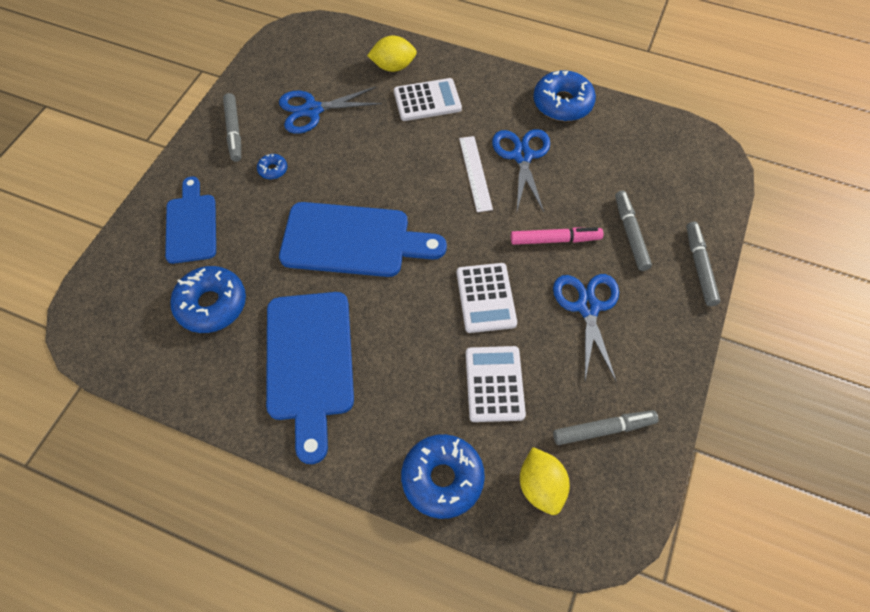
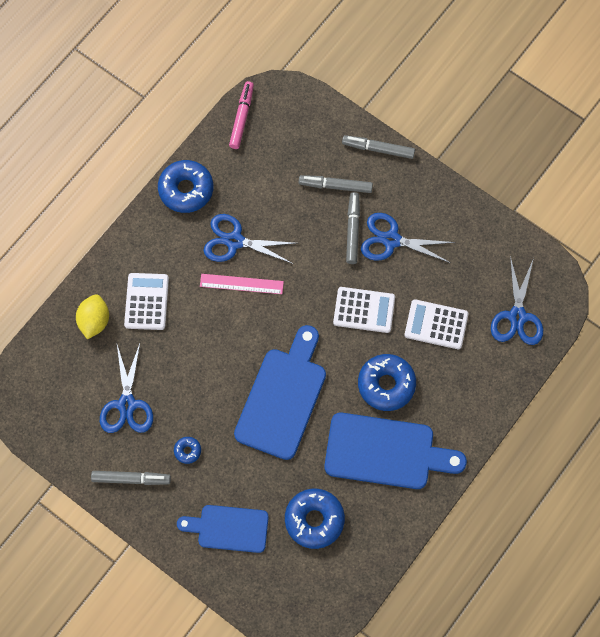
camera: 75 degrees left, 10 degrees up
blue donut [401,434,485,519] -> blue donut moved to [358,354,416,411]
white ruler [459,136,493,212] -> pink ruler [200,274,284,294]
pink marker [511,227,604,245] -> pink marker moved to [229,81,254,149]
yellow lemon [520,447,570,515] -> blue scissors [491,256,543,345]
grey marker [553,410,659,445] -> grey marker moved to [346,192,360,264]

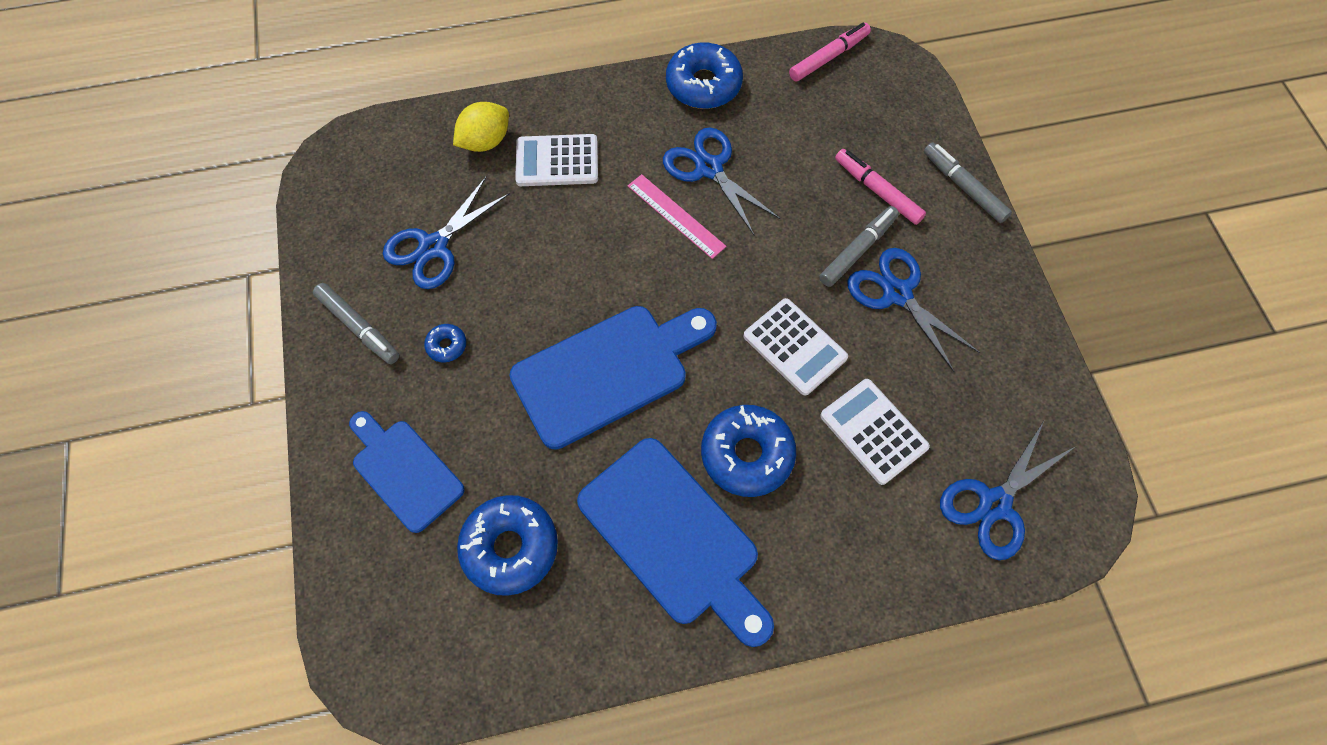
camera: 40 degrees right, 5 degrees down
white calculator [124,273,169,330] -> white calculator turned 135 degrees counterclockwise [515,134,598,186]
grey marker [299,175,373,193] -> pink marker [835,149,926,225]

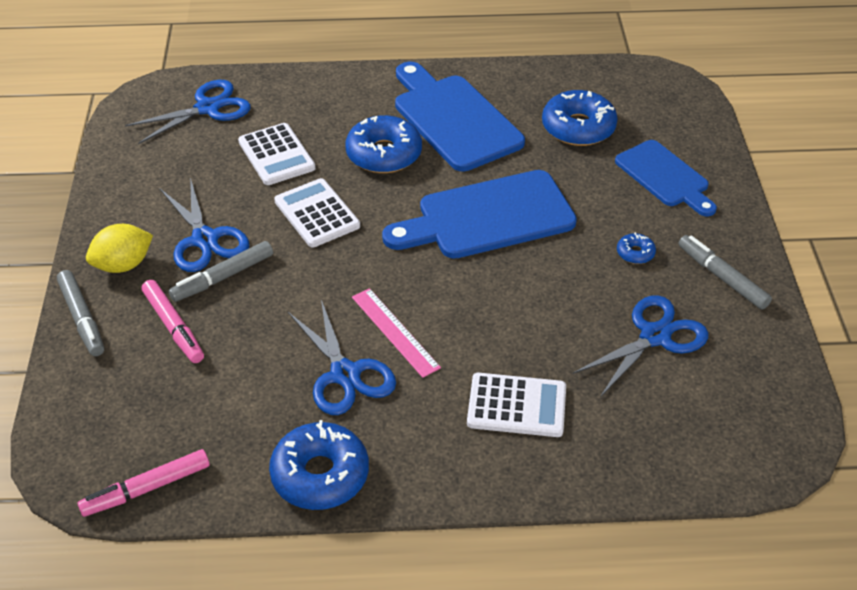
camera: 170 degrees left, 20 degrees down
yellow lemon [453,102,509,152] -> yellow lemon moved to [86,224,153,273]

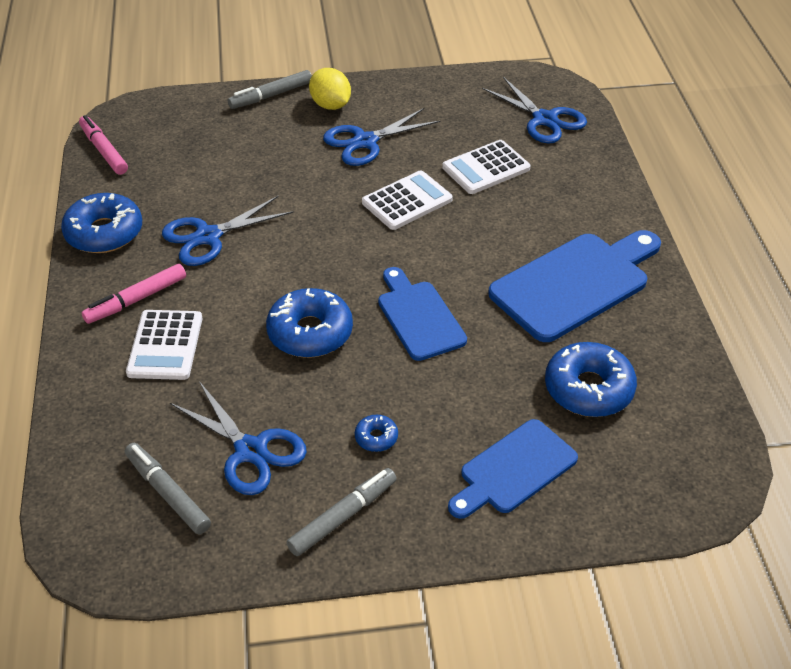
camera: 85 degrees right, 0 degrees up
pink marker [142,280,204,363] -> pink marker moved to [82,264,186,324]
grey marker [169,241,273,302] -> grey marker moved to [125,443,211,534]
blue donut [345,115,422,173] -> blue donut moved to [266,288,353,358]
pink ruler [352,288,441,378] -> none
blue cutting board [382,170,577,259] -> blue cutting board [378,267,467,361], size x0.64

